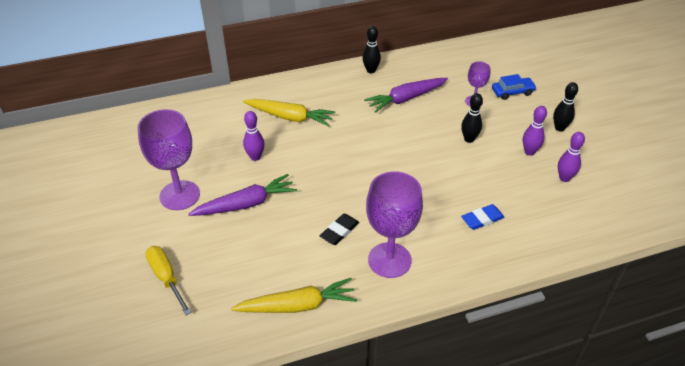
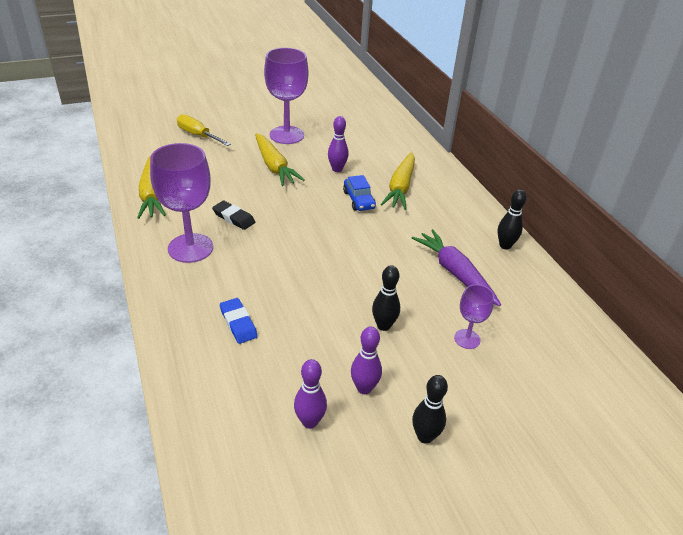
camera: 85 degrees right, 5 degrees down
yellow screwdriver [145,246,192,315] -> yellow screwdriver turned 105 degrees counterclockwise [177,114,231,146]
purple carrot [188,174,297,216] -> yellow carrot [255,133,305,186]
blue car [492,74,537,100] -> blue car moved to [343,175,376,211]

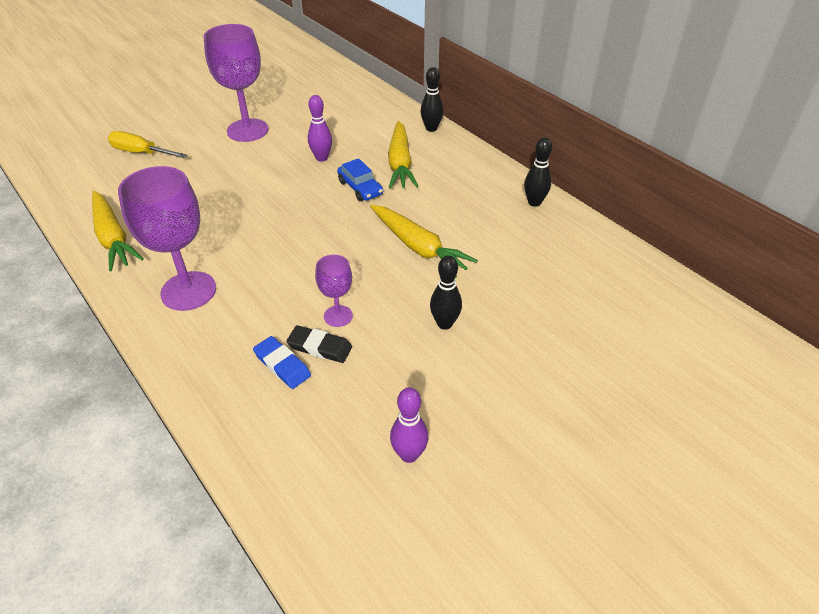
camera: 15 degrees left, 5 degrees up
black eraser [212,201,255,230] -> black eraser moved to [286,325,352,363]
yellow carrot [255,133,305,186] -> yellow carrot moved to [370,205,478,278]
purple bowling pin [351,326,382,394] -> none
purple carrot [412,229,501,306] -> none
black bowling pin [412,375,448,444] -> black bowling pin moved to [420,67,444,132]
purple goblet [454,284,494,349] -> purple goblet moved to [315,255,353,327]

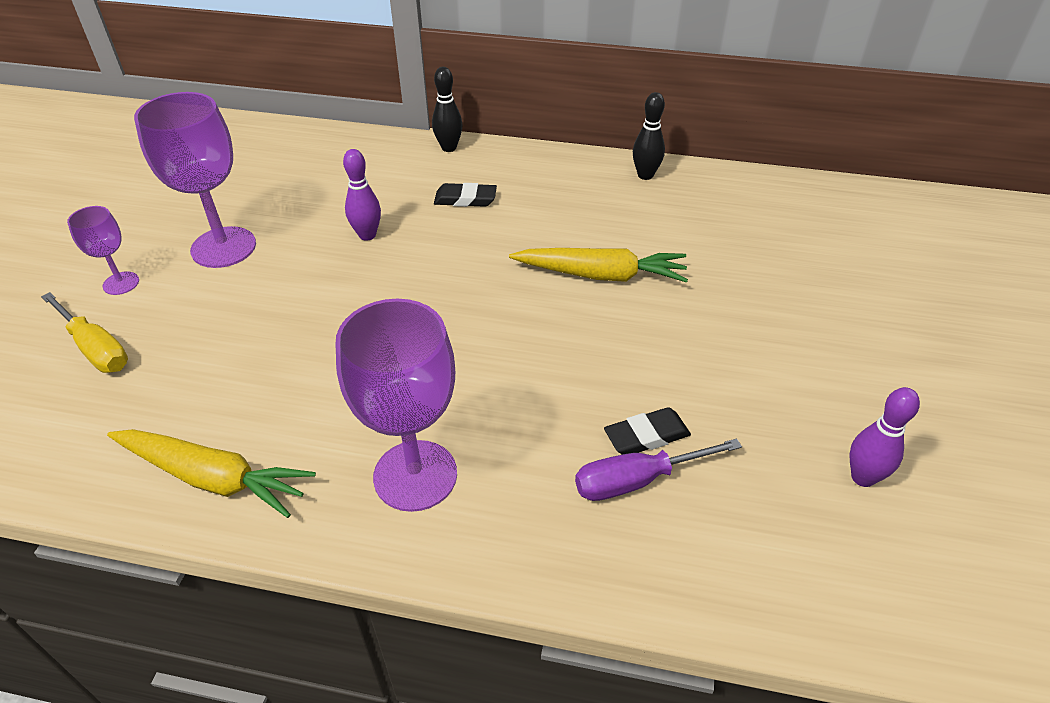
camera: 40 degrees left, 0 degrees up
yellow screwdriver [108,131,187,158] -> yellow screwdriver turned 120 degrees counterclockwise [41,292,128,373]
blue eraser [253,336,311,389] -> purple screwdriver [575,439,742,501]
purple goblet [315,255,353,327] -> purple goblet moved to [67,206,139,295]
blue car [337,158,383,201] -> none
yellow carrot [388,121,419,189] -> black eraser [434,183,497,207]
black bowling pin [430,256,462,330] -> none

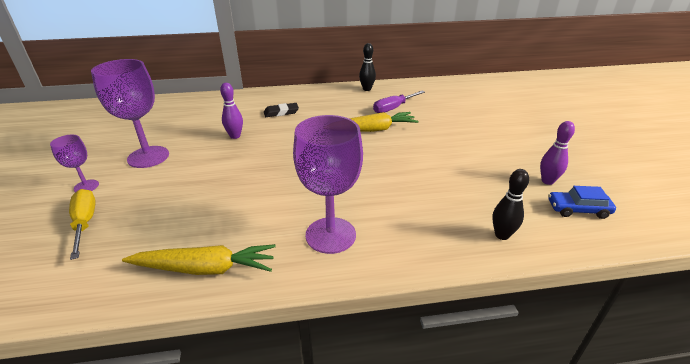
camera: 20 degrees left, 10 degrees down
yellow screwdriver [41,292,128,373] -> yellow screwdriver turned 135 degrees counterclockwise [69,189,96,260]
black bowling pin [432,67,463,152] -> black bowling pin moved to [492,169,529,240]
purple screwdriver [575,439,742,501] -> purple screwdriver moved to [373,91,425,113]
black eraser [604,407,691,455] -> none
none -> blue car [548,186,616,219]

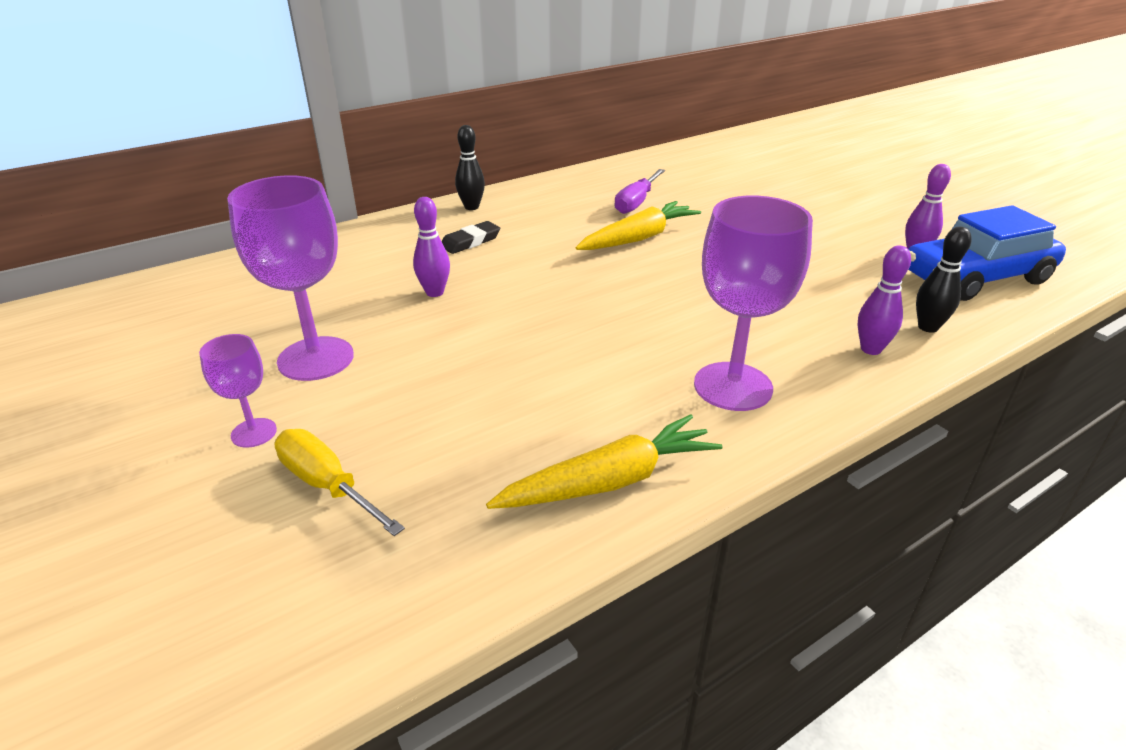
camera: 25 degrees left, 0 degrees up
black bowling pin [359,43,376,91] -> black bowling pin moved to [455,125,485,210]
blue car [548,186,616,219] -> blue car [908,205,1066,301], size x1.98
none -> purple bowling pin [858,245,911,355]

